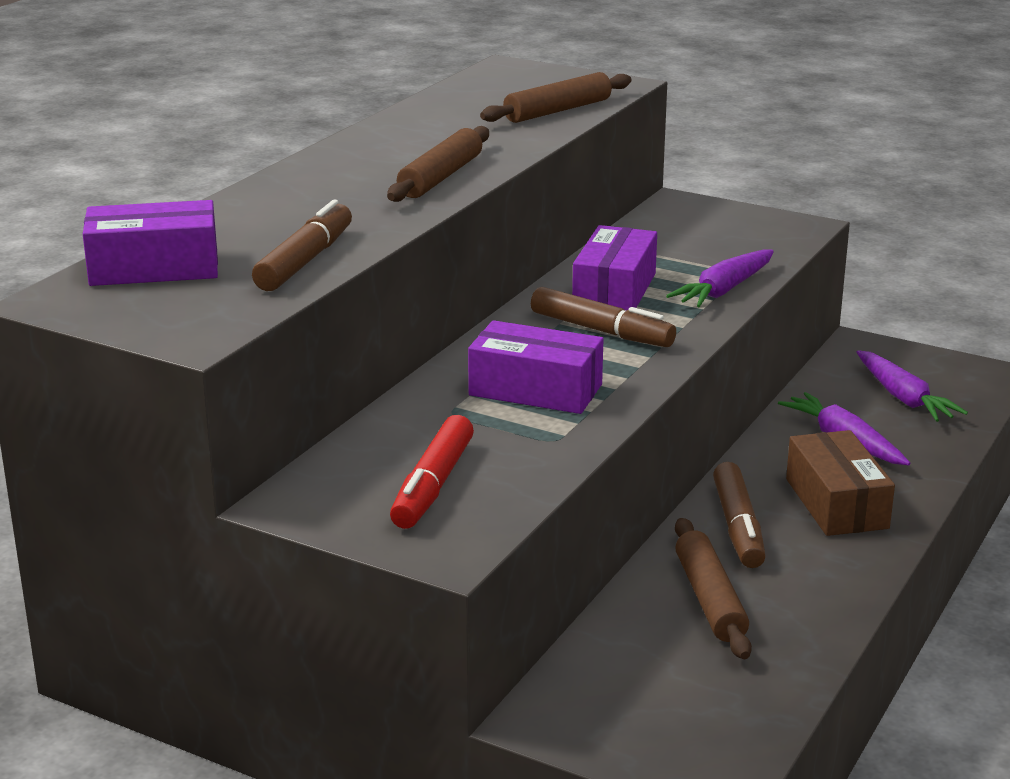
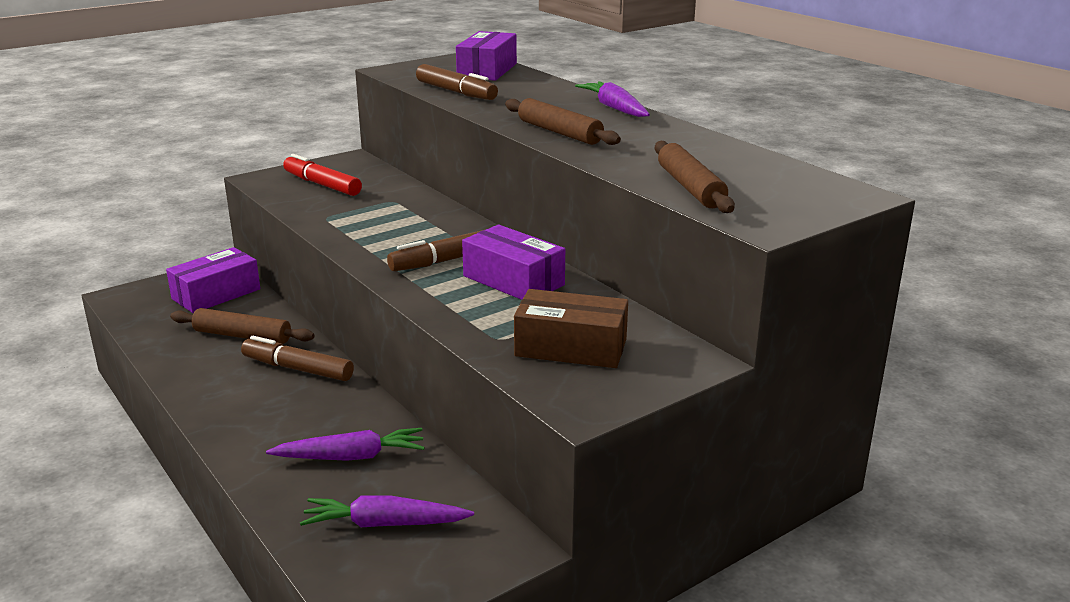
camera: 115 degrees right, 0 degrees up
purple box [468,320,603,414] -> purple box moved to [166,247,260,313]
purple carrot [666,250,774,307] -> purple carrot moved to [575,82,650,117]
brown box [786,430,895,536] -> brown box moved to [514,289,628,368]

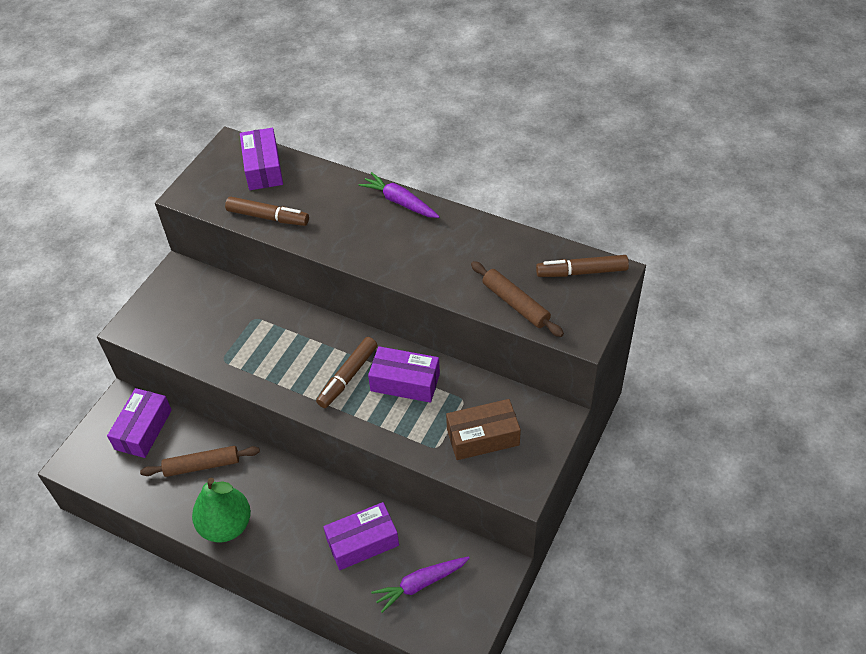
camera: 25 degrees left, 25 degrees up
brown marker [241,336,354,381] -> brown marker moved to [536,255,629,277]
purple carrot [266,428,425,461] -> purple box [323,502,399,570]
red marker [283,154,362,196] -> none
brown rolling pin [505,98,621,145] -> none
none -> green pear [192,478,251,543]

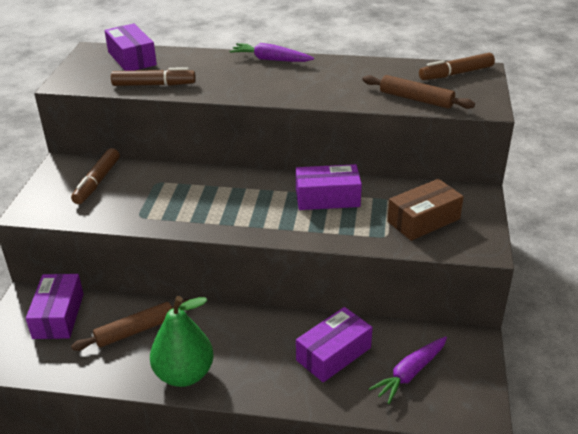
camera: 20 degrees left, 15 degrees down
brown marker [316,337,377,408] -> brown marker moved to [71,148,120,204]

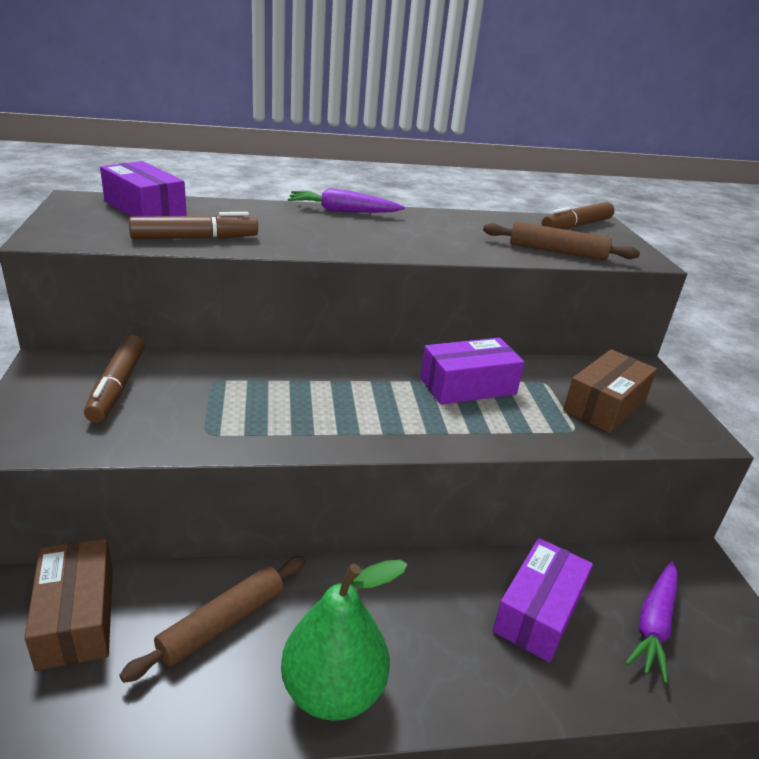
camera: 20 degrees left, 5 degrees down
purple box [26,274,83,339] -> brown box [24,539,113,671]

